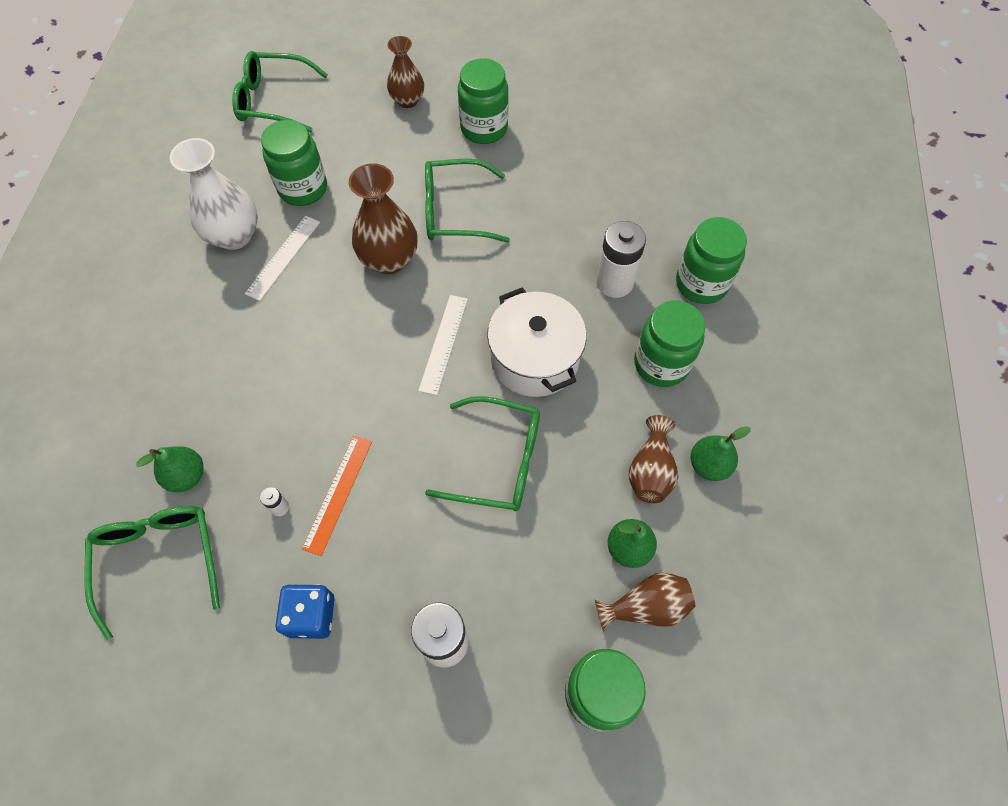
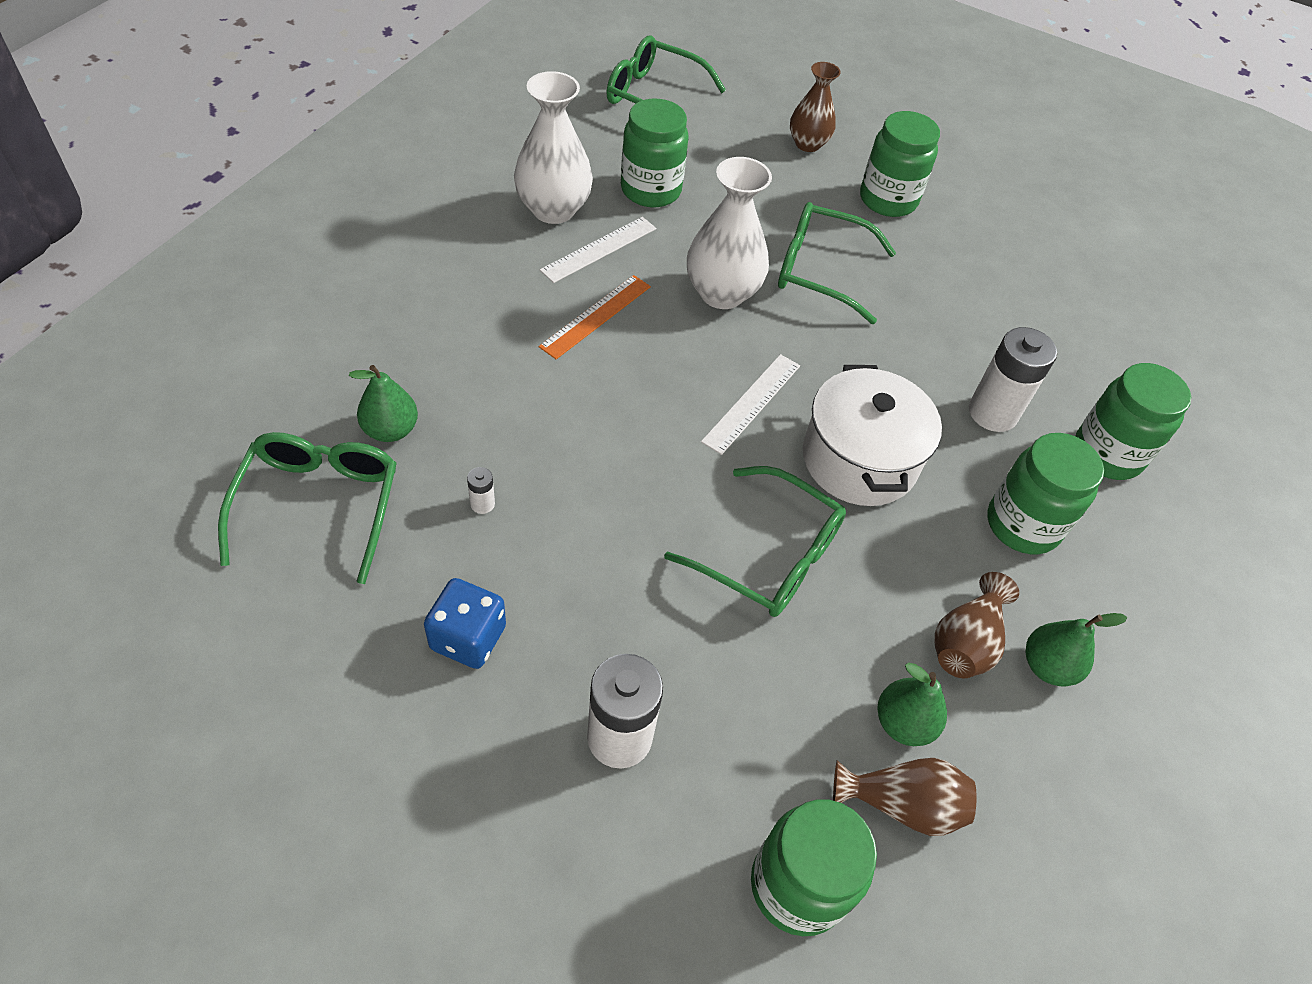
camera: 15 degrees right, 10 degrees down
orange ruler [302,436,372,556] -> orange ruler moved to [539,275,651,359]
brown vase [348,163,418,274] -> white vase [687,157,772,309]

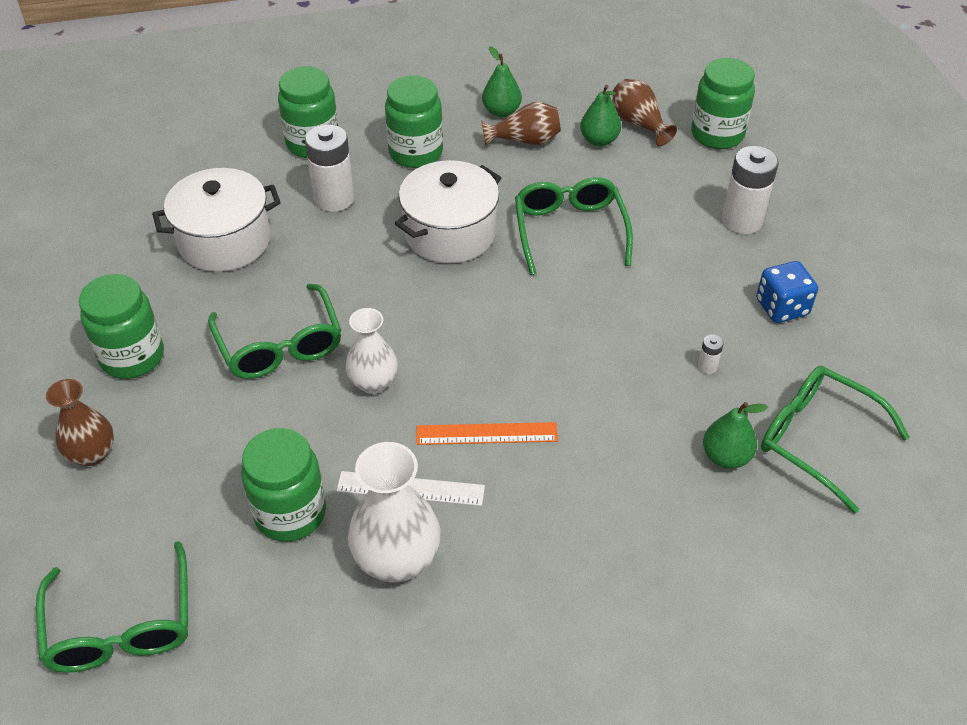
camera: 125 degrees left, 5 degrees down
green glasses [218,432,397,584] -> green glasses turned 75 degrees clockwise [761,366,910,513]
white vase [687,157,772,309] -> white vase [345,308,398,394], size x0.65
white ruler [701,354,800,455] -> none
none -> white pot [152,168,281,272]

